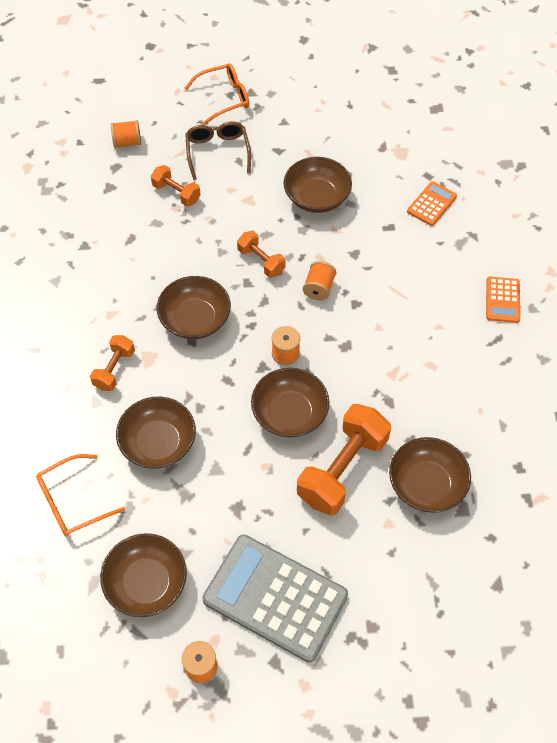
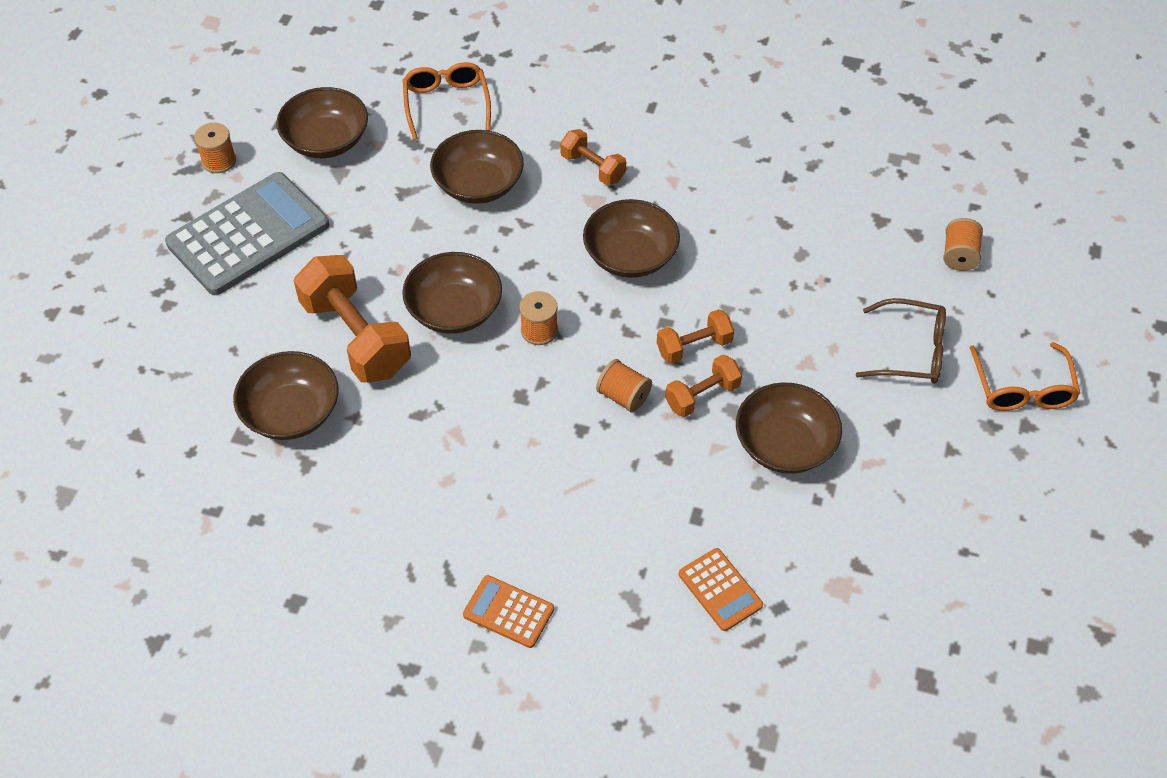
camera: 110 degrees right, 5 degrees down
orange dumbbell [151,165,201,206] -> orange dumbbell moved to [665,354,742,417]

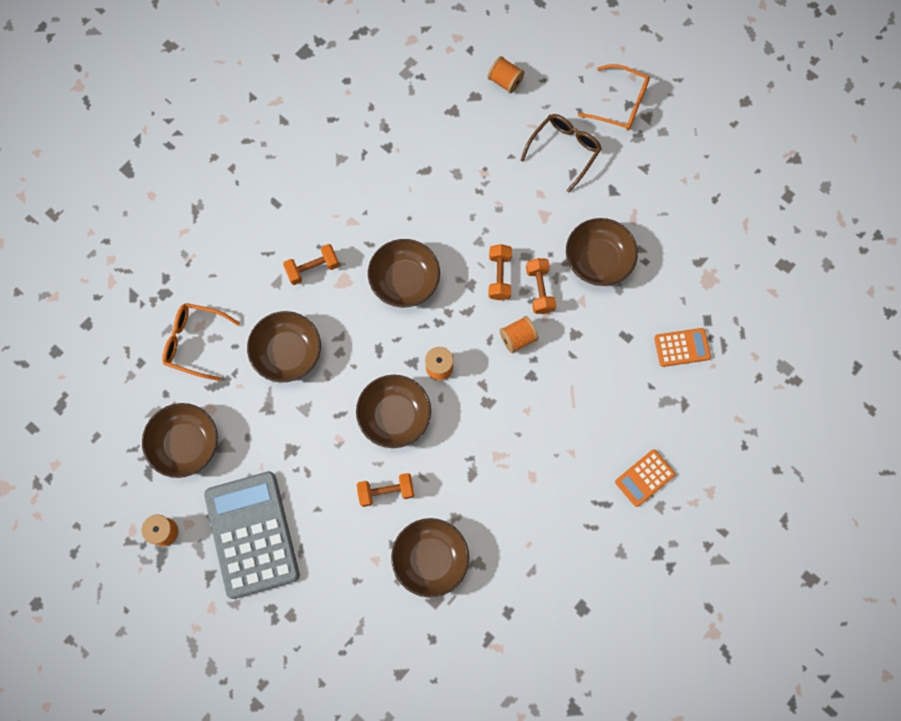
camera: 65 degrees left, 20 degrees up
orange dumbbell [294,255,411,383] -> orange dumbbell [357,473,415,507], size x0.54

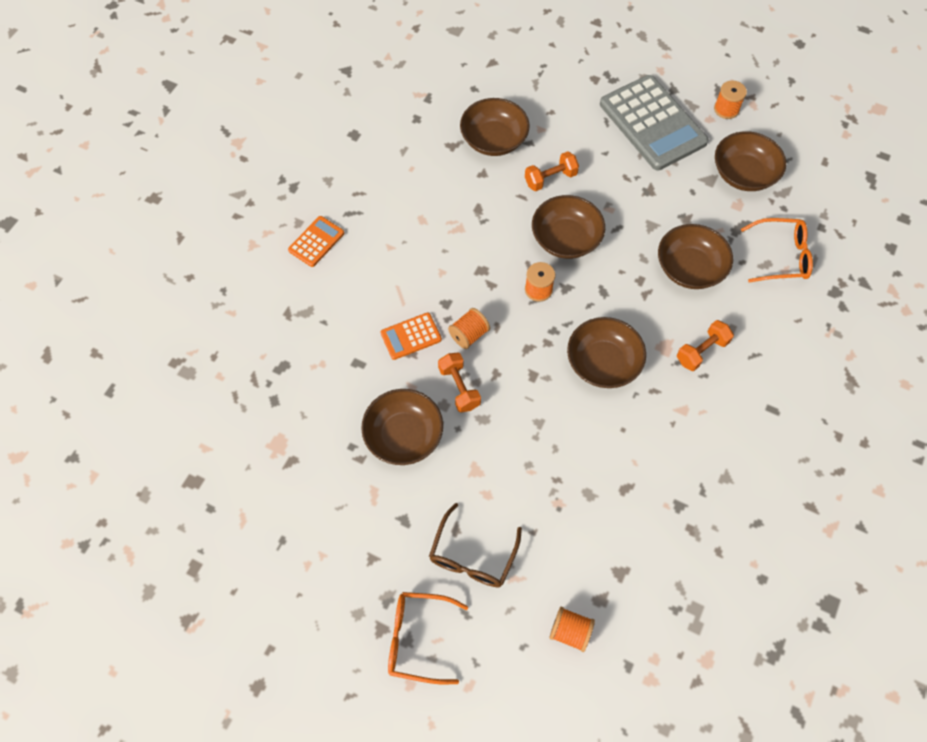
camera: 165 degrees right, 10 degrees down
orange dumbbell [488,244,512,300] -> none
orange calculator [654,328,711,367] -> orange calculator moved to [381,312,442,360]

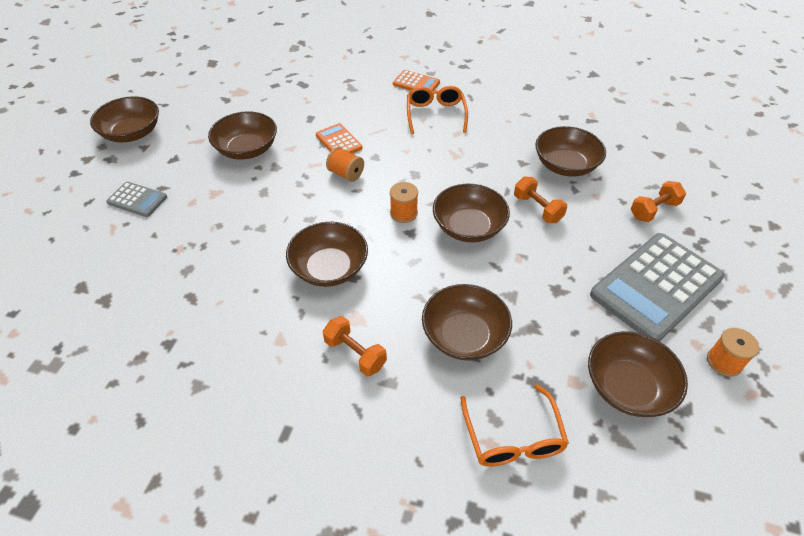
camera: 80 degrees right, 15 degrees down
orange glasses [388,592,468,684] -> orange glasses moved to [407,86,468,134]
brown glasses [429,503,522,587] -> grey calculator [106,182,167,217]
orange dumbbell [438,353,481,412] -> orange dumbbell moved to [631,181,686,222]
orange spool [549,607,595,652] -> none
none -> brown bowl [90,96,159,142]

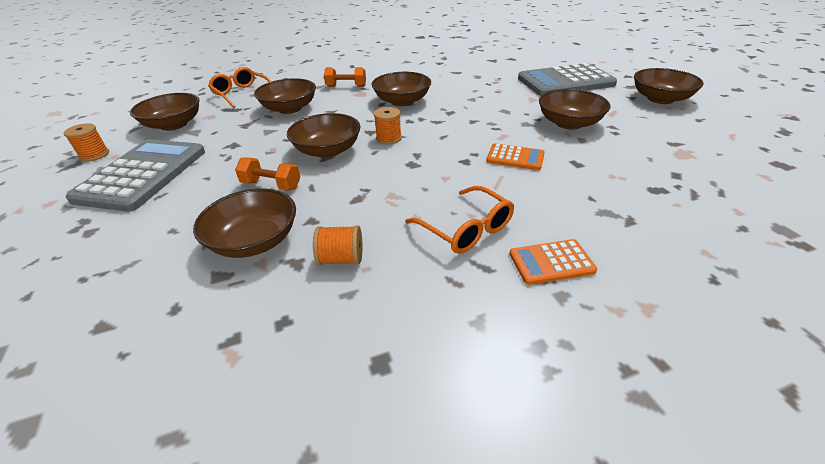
camera: 145 degrees right, 10 degrees down
grey calculator [106,182,167,217] -> grey calculator [518,63,617,96], size x2.10
orange spool [326,147,364,182] -> orange spool moved to [313,225,362,265]
orange dumbbell [631,181,686,222] -> none

